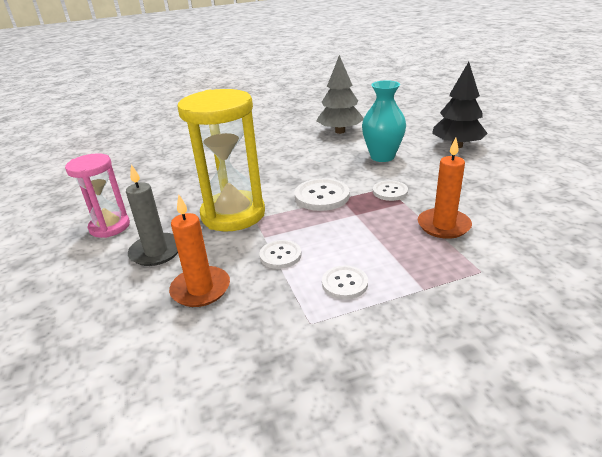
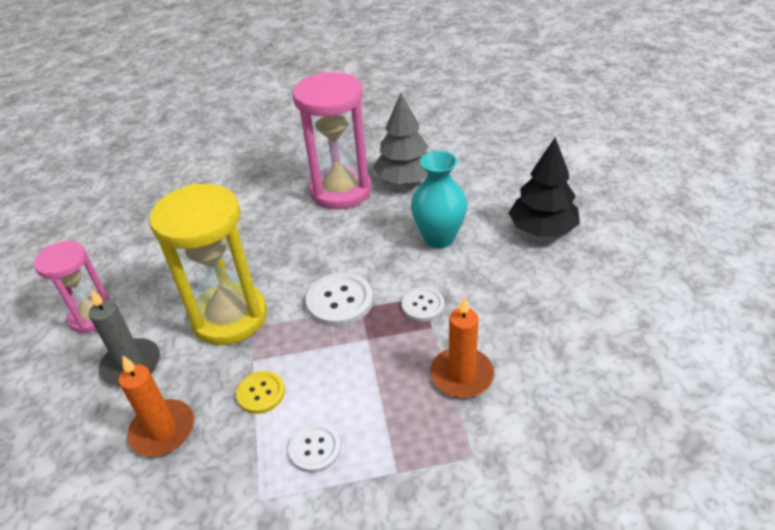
camera: 10 degrees right, 10 degrees up
white button [259,240,302,269] -> yellow button [236,371,285,414]
none -> pink hourglass [293,72,372,209]

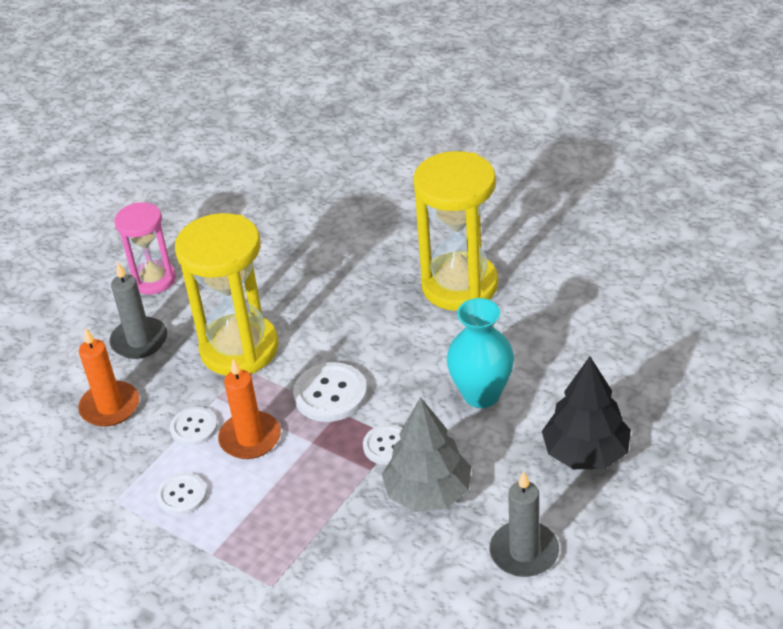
camera: 45 degrees right, 0 degrees up
yellow button [236,371,285,414] -> white button [170,407,218,446]
pink hourglass [293,72,372,209] -> yellow hourglass [413,151,498,311]
grey tree [373,93,428,184] -> grey tree moved to [382,397,471,512]
orange candle [431,296,494,398] -> orange candle moved to [218,358,281,459]
none -> grey candle [490,471,559,577]

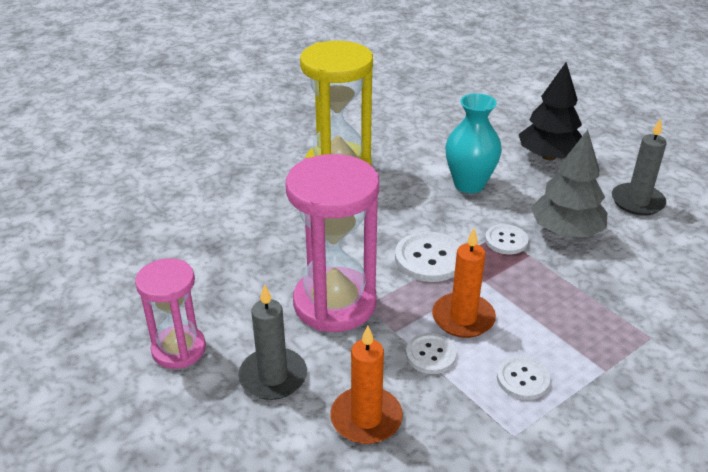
camera: 75 degrees left, 5 degrees down
yellow hourglass [175,213,278,376] -> pink hourglass [286,154,379,332]

